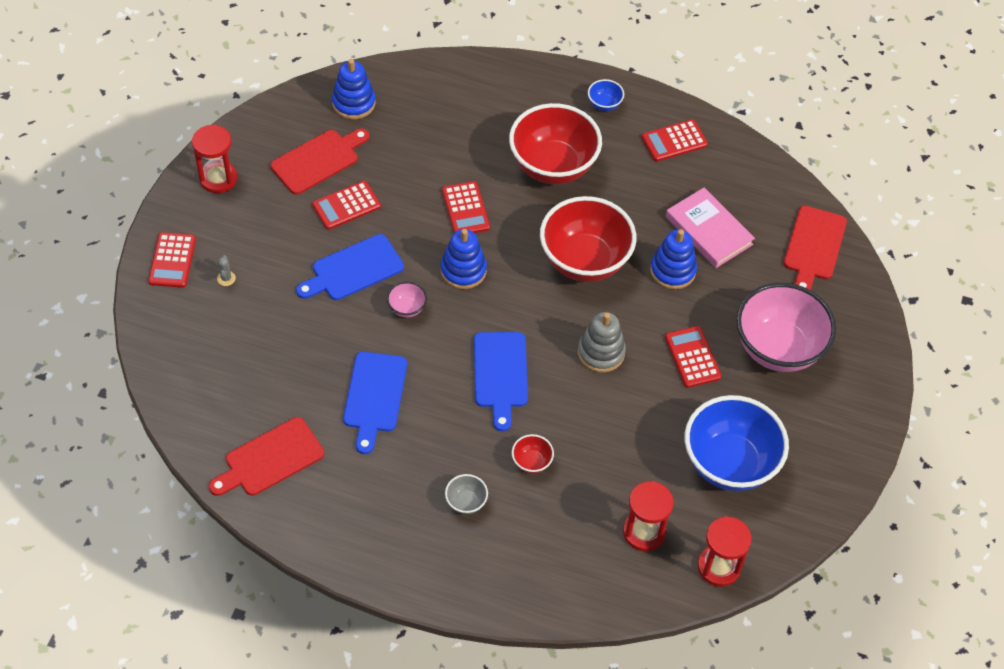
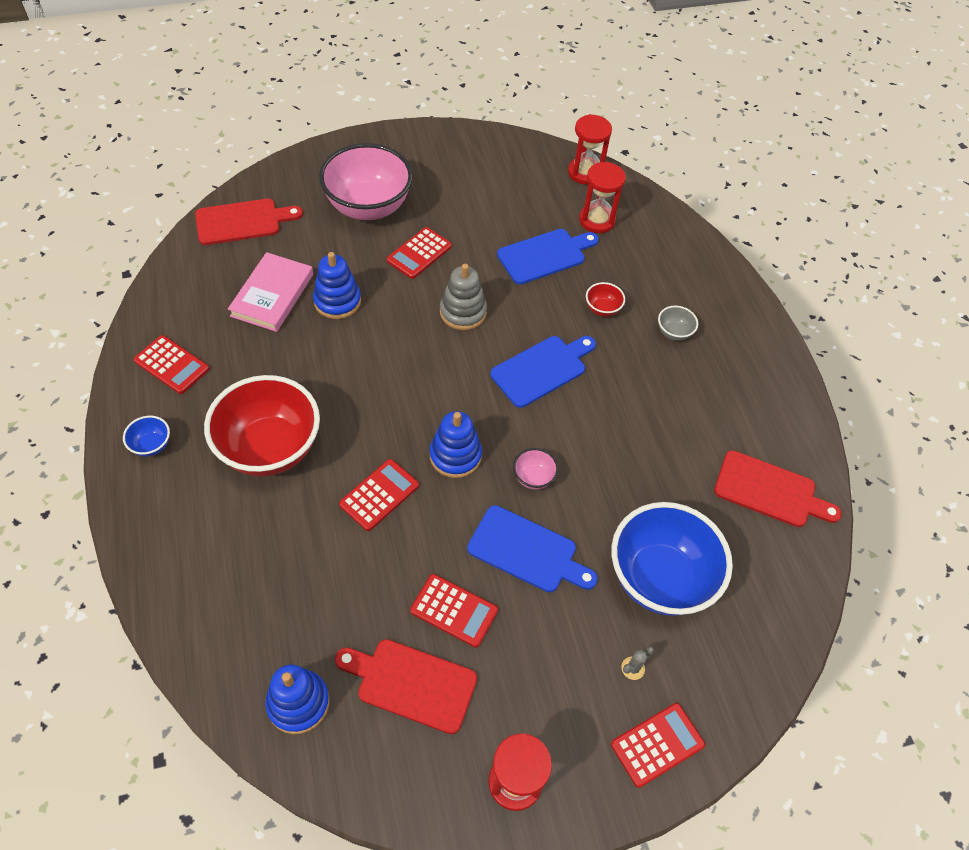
camera: 125 degrees left, 0 degrees up
blue cutting board [343,352,407,454] -> blue cutting board moved to [497,229,599,284]
red bowl [540,196,636,282] -> none
blue bowl [685,395,789,491] -> blue bowl moved to [611,502,733,616]

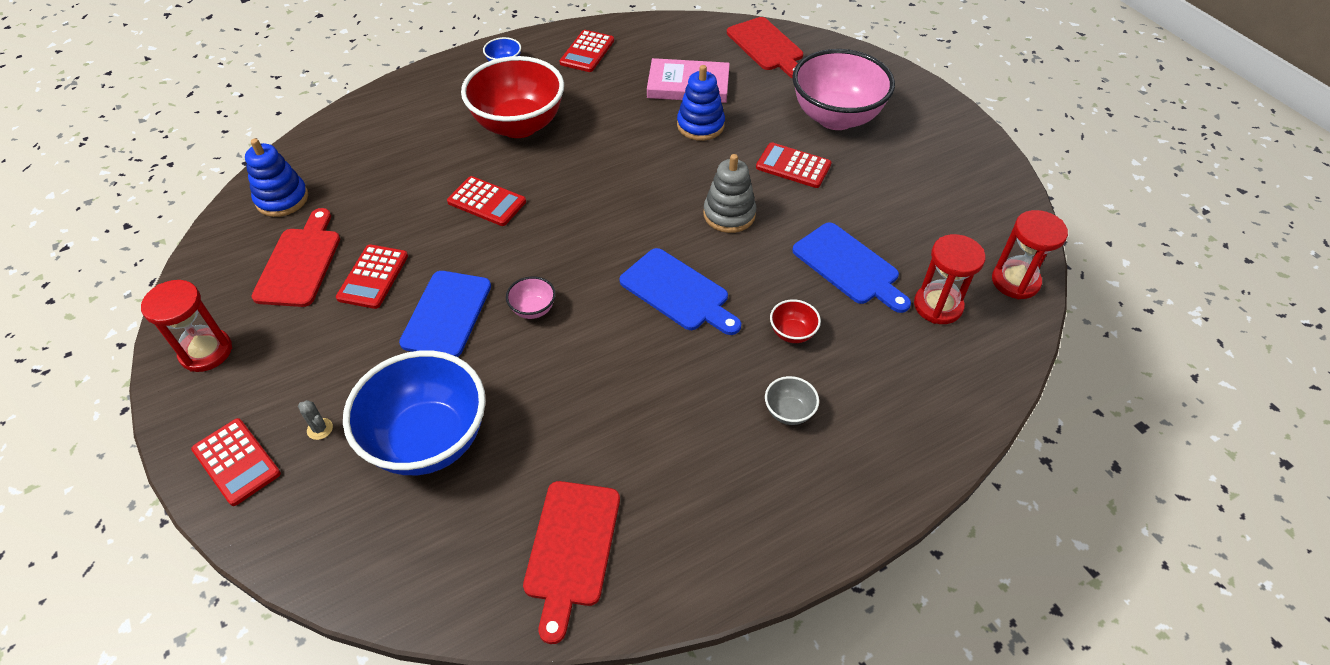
camera: 80 degrees right, 5 degrees down
blue stacking toy [429,411,482,478] -> none

